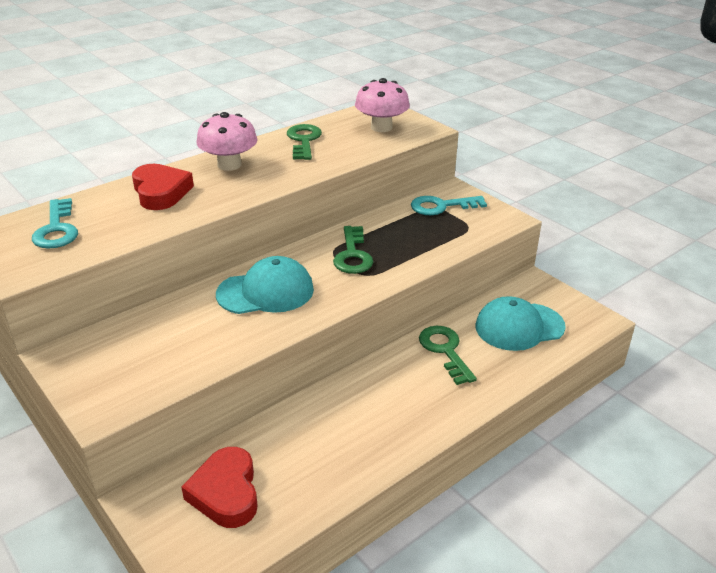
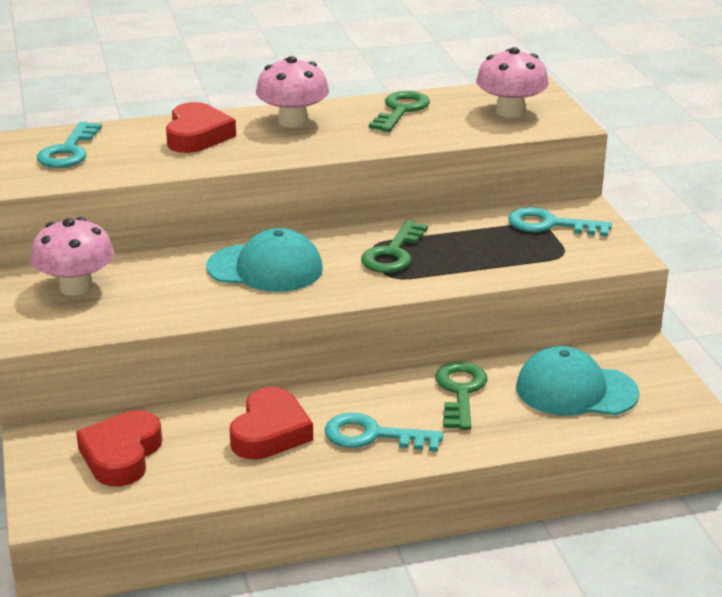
camera: 25 degrees right, 5 degrees down
none -> pink mushroom [31,217,114,296]
none -> red heart [229,387,313,460]
none -> turquoise key [325,413,443,452]

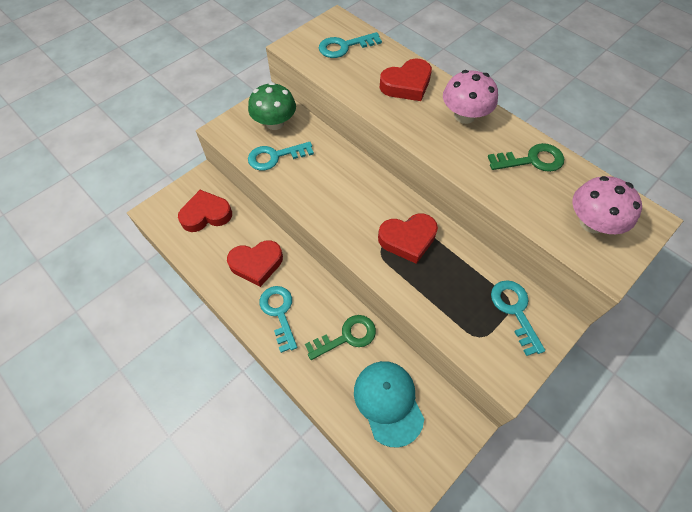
camera: 60 degrees right, 30 degrees up
pink mushroom [31,217,114,296] -> green mushroom [248,82,296,130]
turquoise cap [206,228,323,292] -> none
green key [361,221,428,273] -> red heart [378,214,438,264]
none -> turquoise key [248,142,314,171]

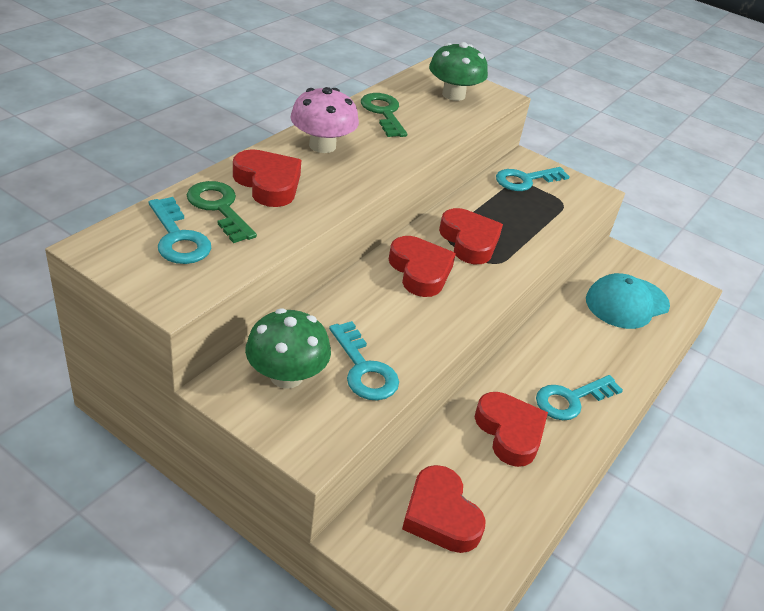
camera: 105 degrees left, 20 degrees down
green key [305,315,376,360] -> green key moved to [187,181,257,243]
pink mushroom [572,176,642,234] -> green mushroom [429,42,488,101]
none -> red heart [389,236,456,297]

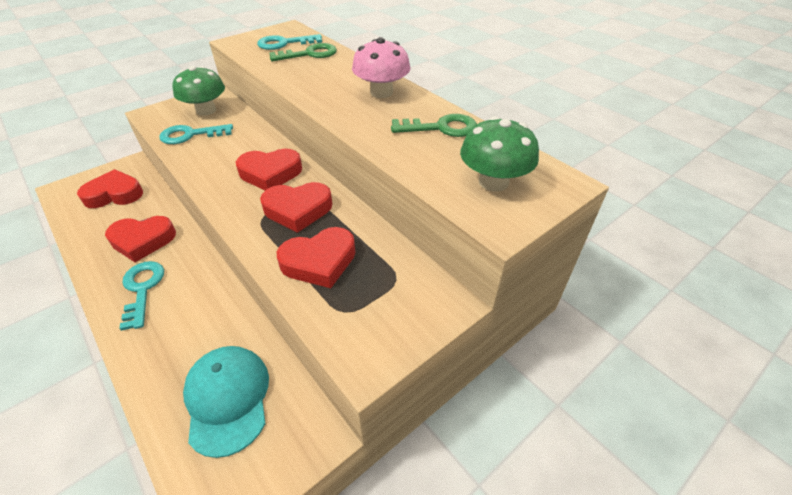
camera: 110 degrees right, 5 degrees up
red heart [233,149,301,207] -> red heart moved to [277,227,356,288]
turquoise key [496,167,570,191] -> none

